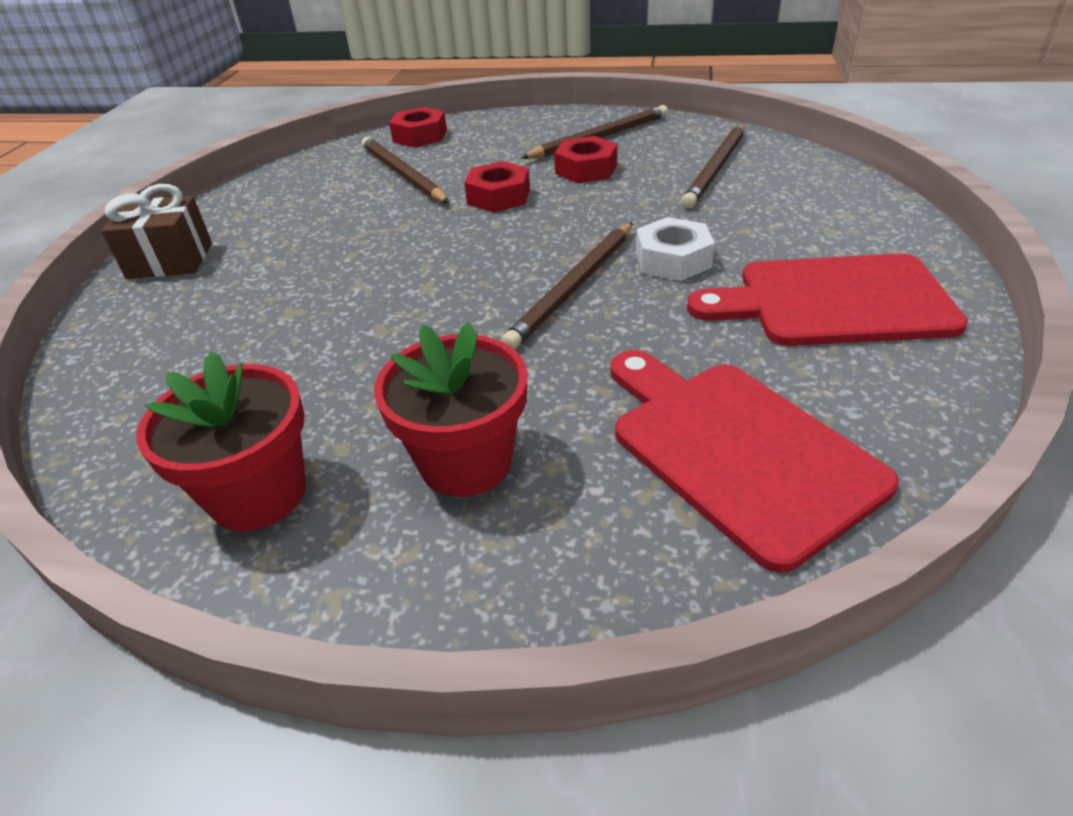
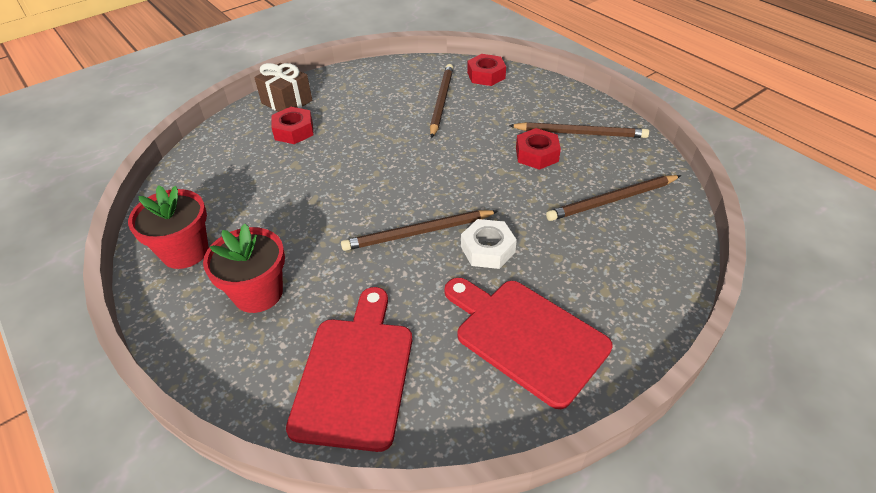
camera: 40 degrees right, 5 degrees up
red nut [464,161,530,212] -> red nut moved to [271,107,314,144]

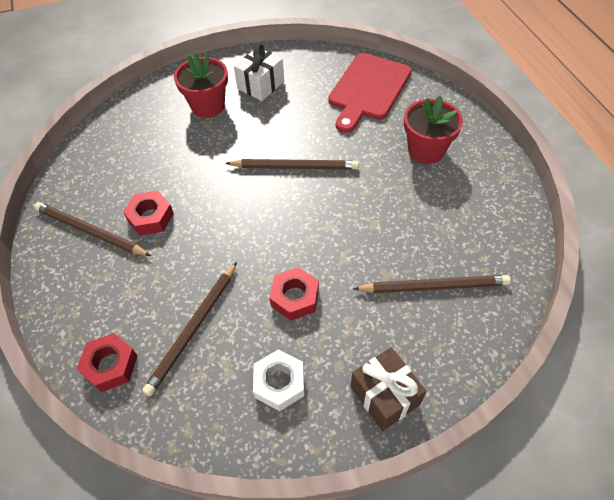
camera: 160 degrees left, 10 degrees up
red flower pot [128,185,209,269] -> red flower pot moved to [174,53,228,118]
red nut [271,107,314,144] -> red nut moved to [270,267,319,321]
red cutting board [444,278,613,409] -> white gift [234,44,284,101]
white nut [461,219,517,269] -> white nut moved to [253,350,304,411]
brown pencil [546,175,681,221] -> brown pencil moved to [353,275,511,293]

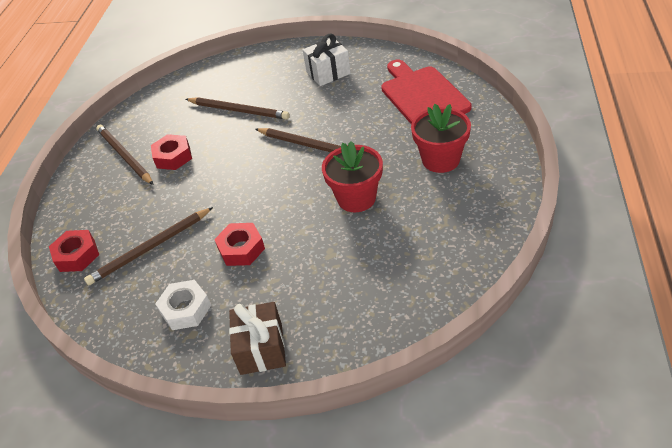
camera: 30 degrees right, 10 degrees down
red flower pot [174,53,228,118] -> red flower pot moved to [322,141,383,212]
red cutting board [328,53,412,133] -> red cutting board turned 105 degrees clockwise [381,60,472,124]
brown pencil [353,275,511,293] -> brown pencil moved to [186,97,290,120]

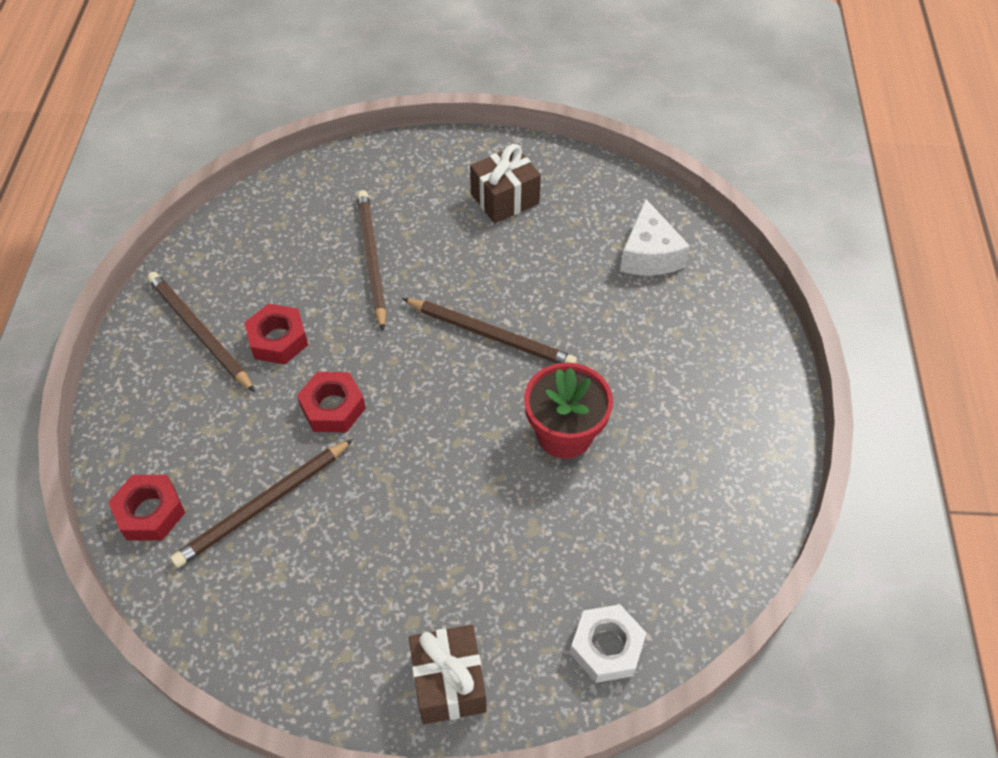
camera: 10 degrees left, 10 degrees up
white nut [155,280,211,330] -> white nut moved to [570,605,646,683]
brown pencil [186,97,290,120] -> brown pencil turned 120 degrees counterclockwise [357,190,386,331]
red nut [214,223,265,266] -> red nut moved to [297,372,366,432]
white gift [303,33,351,86] -> brown gift [470,144,541,223]
red cutting board [381,60,472,124] -> white cheese [620,199,690,276]
red flower pot [411,104,471,173] -> none

